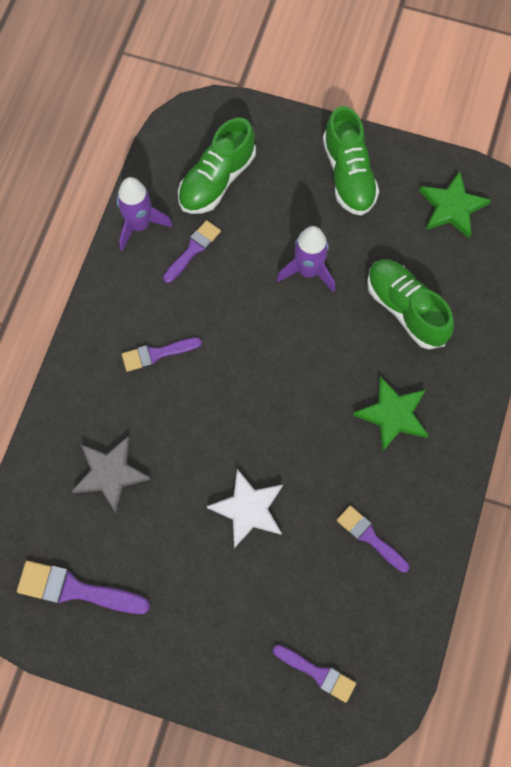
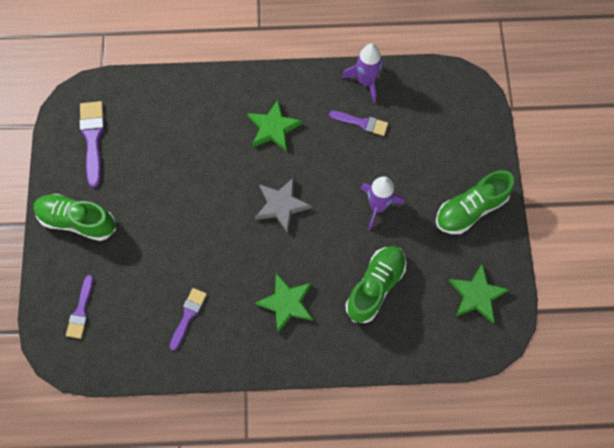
camera: 70 degrees right, 0 degrees up
grey star [72,436,151,513] -> grey star moved to [255,177,312,233]
purple brush [122,337,202,372] -> green star [247,100,302,152]
green shoe [178,118,256,214] -> green shoe moved to [33,194,116,241]
white star [207,469,283,548] -> none

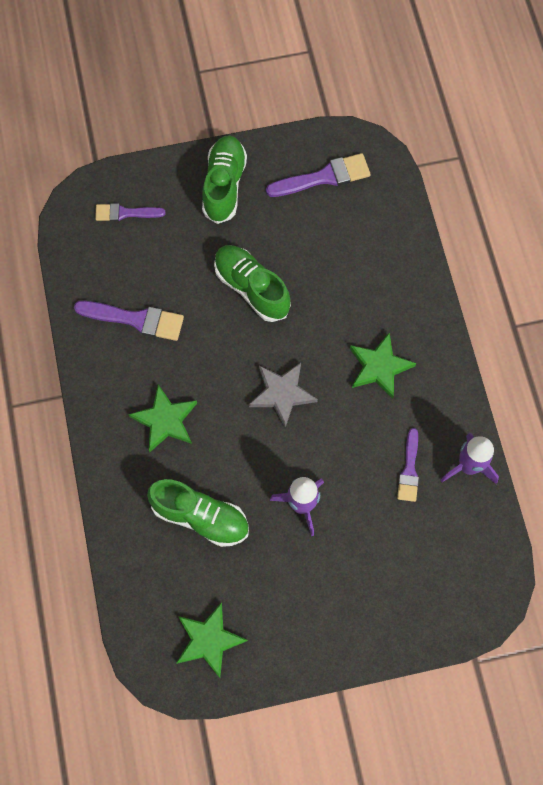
camera: 80 degrees right, 0 degrees up
purple brush [170,288,207,351] -> purple brush [74,301,184,341], size x1.53
green shoe [436,170,514,234] -> green shoe moved to [214,245,291,322]

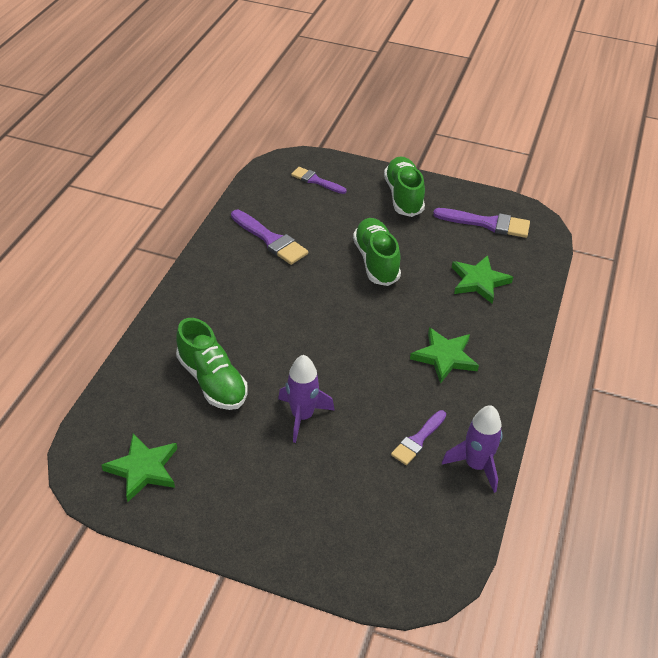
camera: 30 degrees right, 25 degrees down
green star [128,385,197,452] -> green star moved to [452,255,513,304]
green shoe [202,135,247,224] -> green shoe turned 45 degrees counterclockwise [384,156,425,217]
grey star [249,363,318,428] -> none

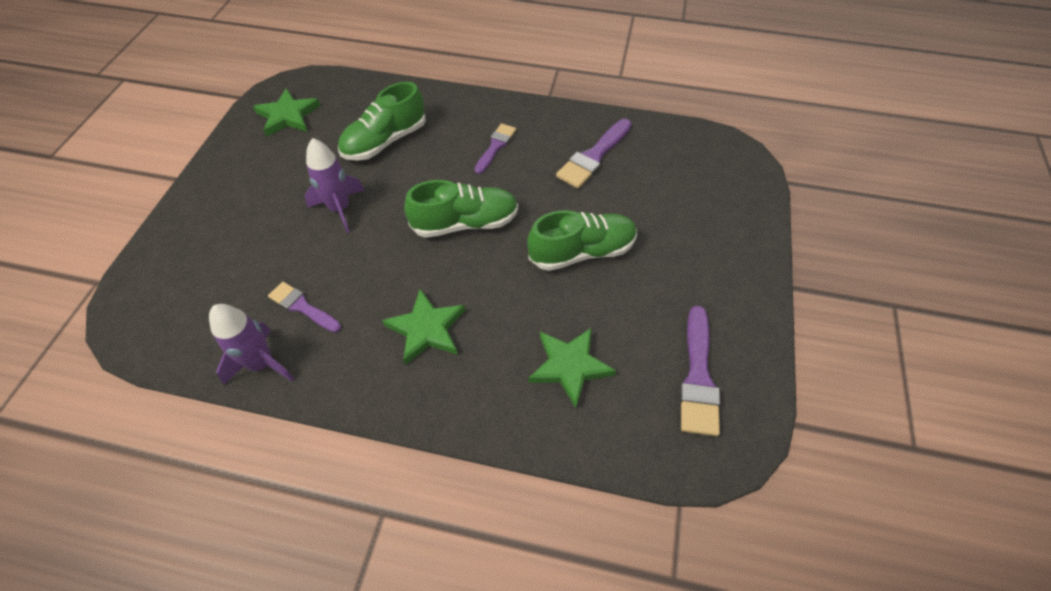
camera: 85 degrees right, 10 degrees up
purple brush [291,167,347,194] -> purple brush moved to [475,123,516,174]
green shoe [384,156,425,217] -> green shoe moved to [404,180,518,238]

